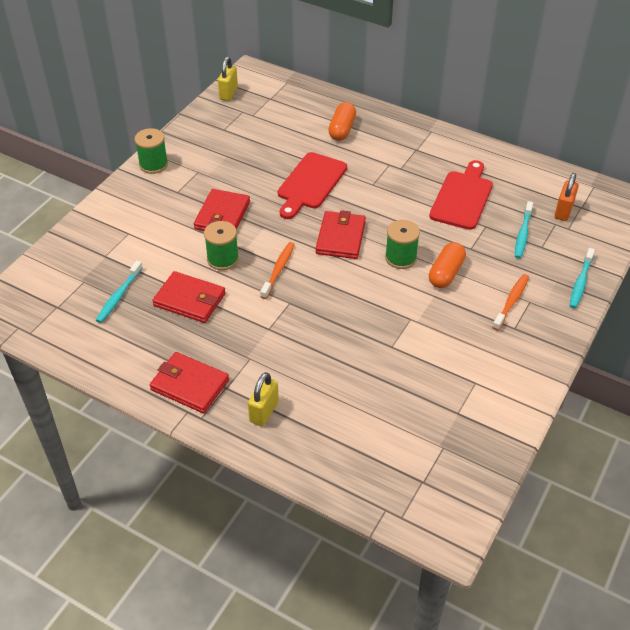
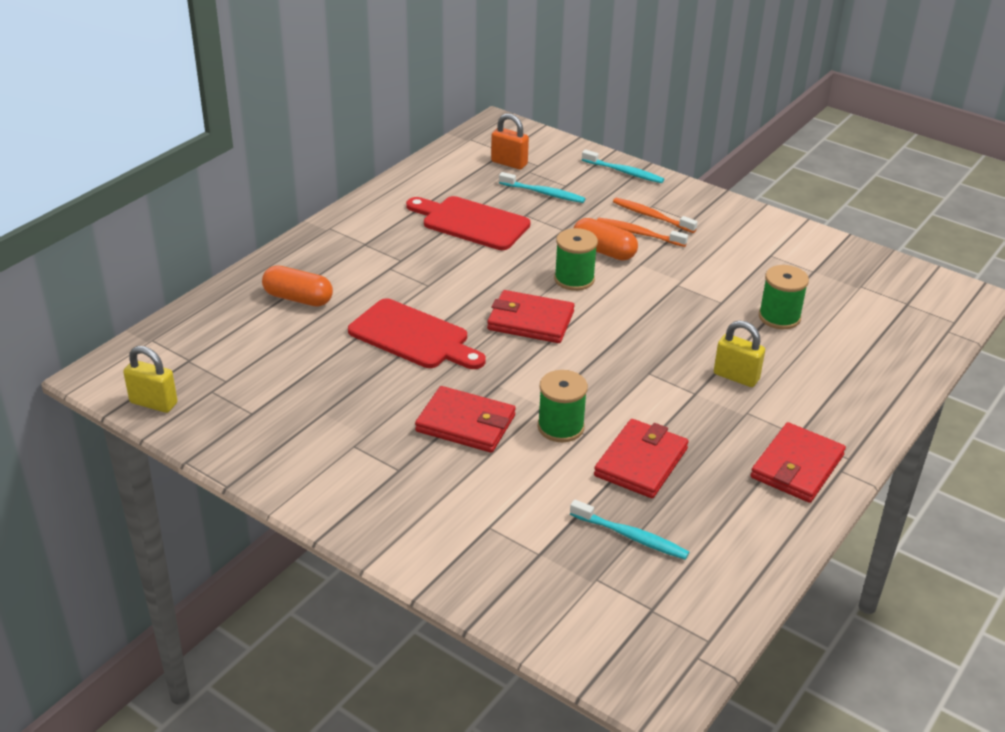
camera: 85 degrees left, 10 degrees down
green spool [134,128,168,174] -> green spool moved to [759,265,809,329]
yellow padlock [248,372,279,426] -> yellow padlock moved to [714,320,765,387]
orange toothbrush [260,242,295,299] -> orange toothbrush moved to [597,218,688,247]

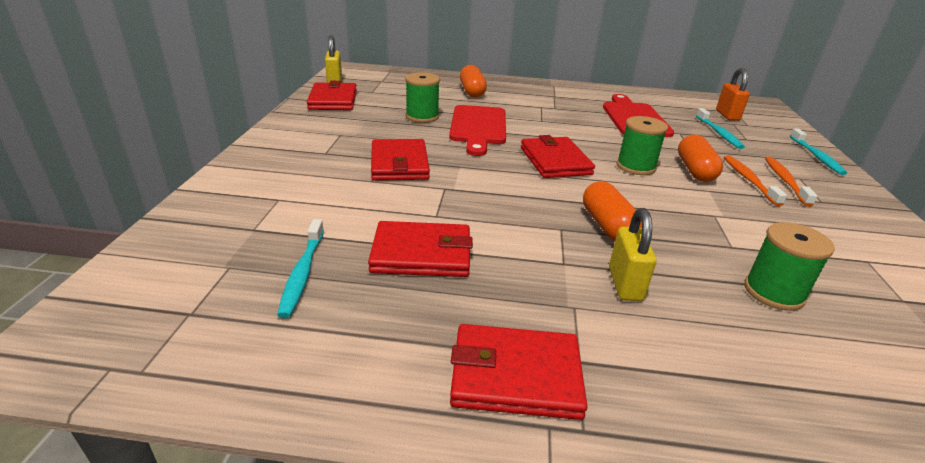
camera: 60 degrees right, 5 degrees down
green spool [537,370,588,442] -> green spool moved to [405,72,440,123]
none -> red wallet [307,81,357,110]
none -> orange capsule [583,181,642,242]

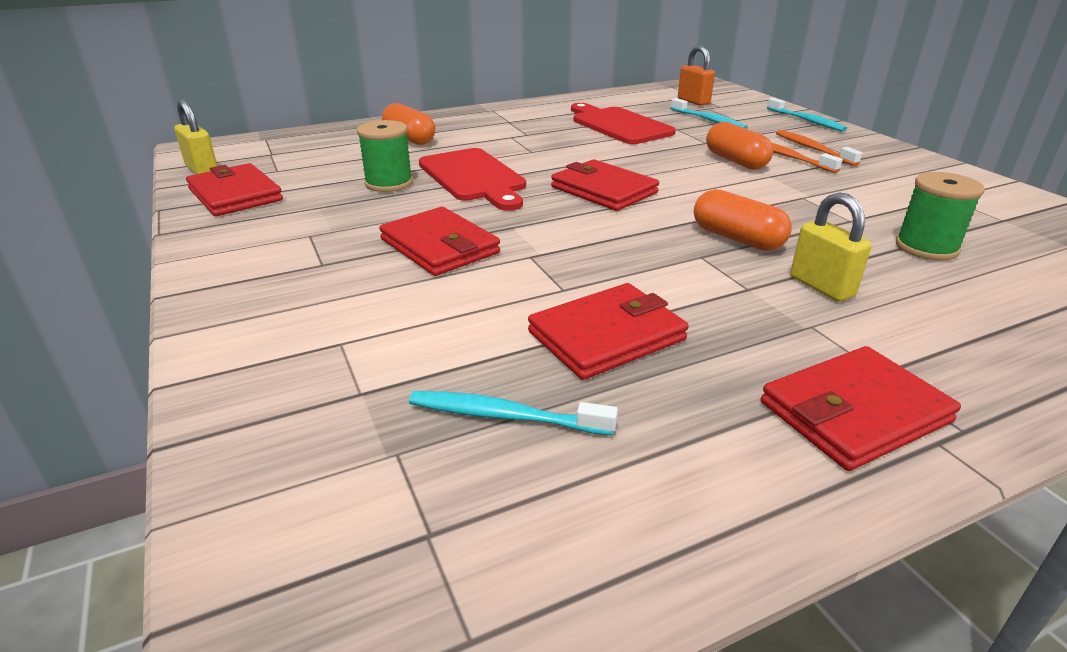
camera: 30 degrees left, 0 degrees up
turquoise toothbrush [277,219,324,318] -> turquoise toothbrush turned 135 degrees clockwise [409,391,618,435]
green spool [616,116,668,175] -> none

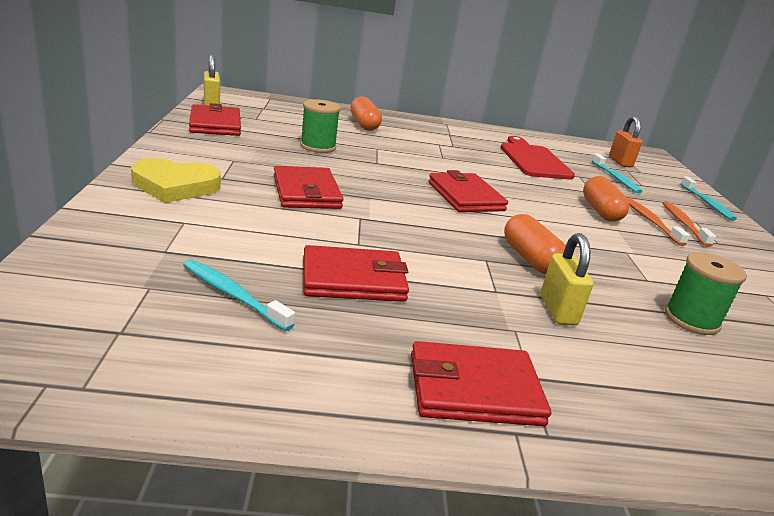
camera: 20 degrees right, 5 degrees down
red cutting board [419,148,526,211] -> none
none -> yellow heart [131,158,221,203]

